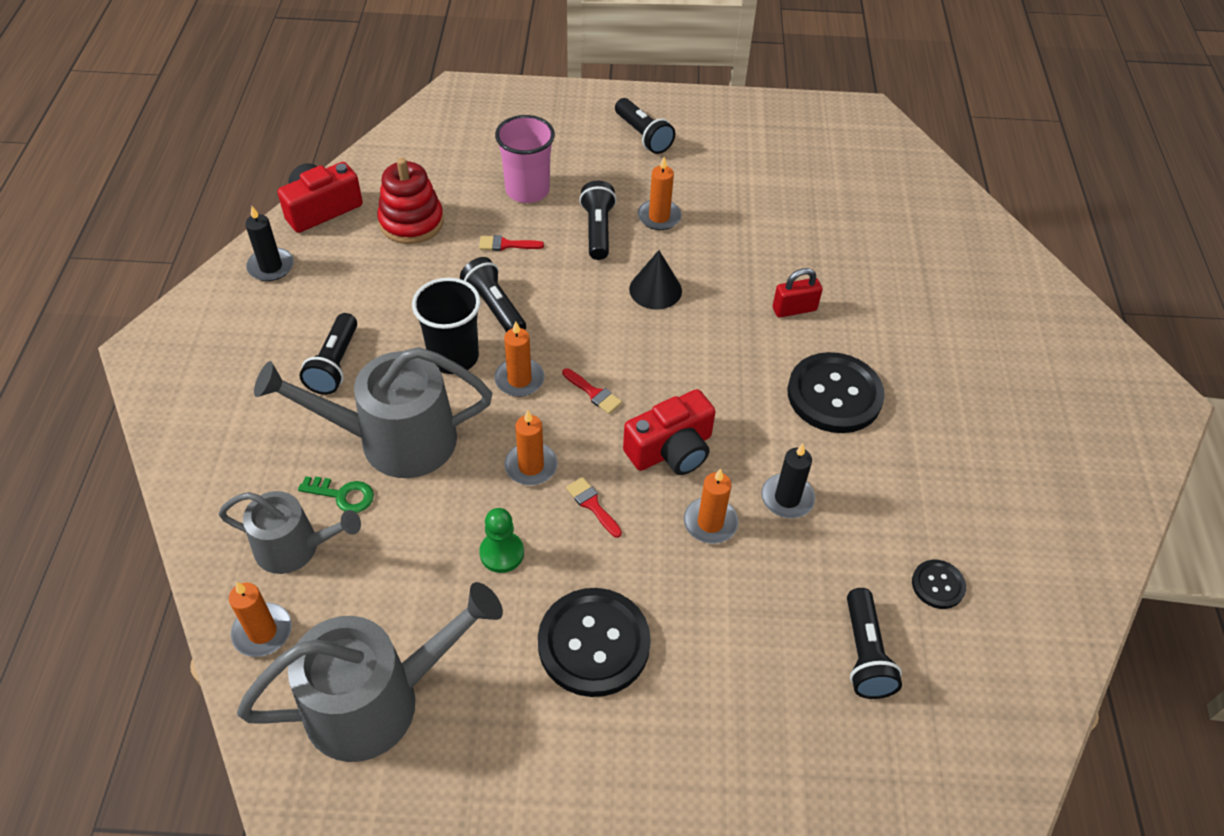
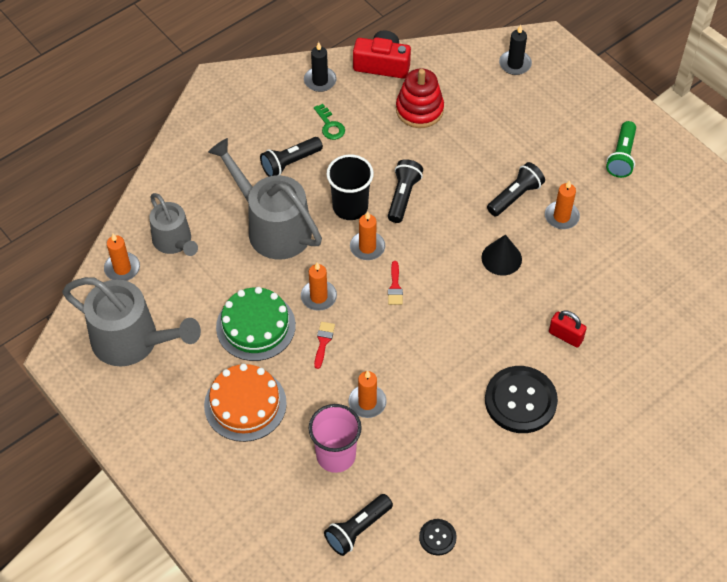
camera: 50 degrees right, 5 degrees up
green key [298,476,374,513] -> green key moved to [314,104,345,140]
red brush [479,235,544,251] -> none
green pawn [479,508,524,573] -> green cake [216,287,296,361]
pink cup [495,115,555,203] -> pink cup moved to [309,404,362,473]
black button [538,588,651,697] -> orange cake [204,364,287,442]
black flashlight [615,98,675,154] -> green flashlight [606,121,636,178]
red camera [623,389,716,475] -> none
black candle [761,444,815,518] -> black candle moved to [499,25,532,75]

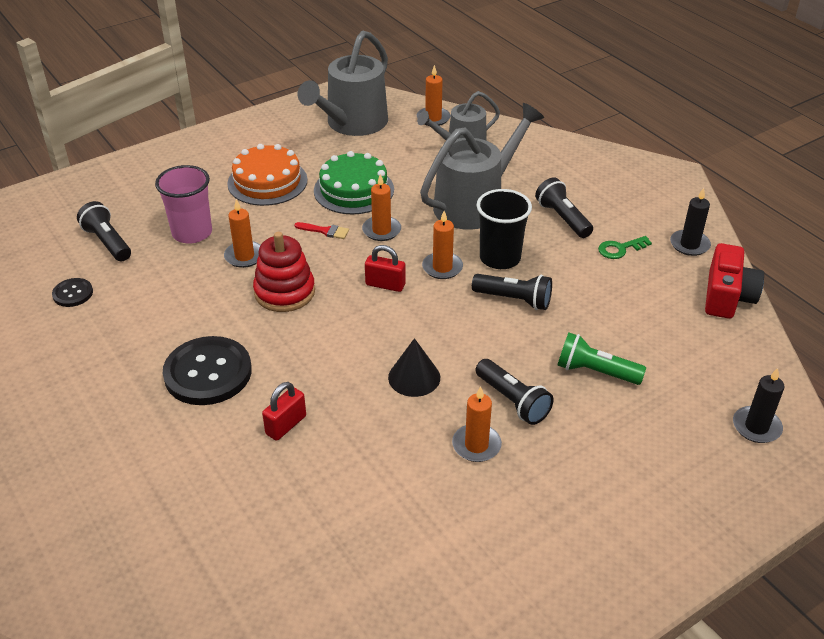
camera: 95 degrees right, 15 degrees down
red brush [388,261,403,305] -> red padlock [365,245,405,292]
red stacking toy [396,68,444,128] -> red stacking toy moved to [253,232,315,312]
green flashlight [606,121,636,178] -> green flashlight moved to [558,333,646,385]

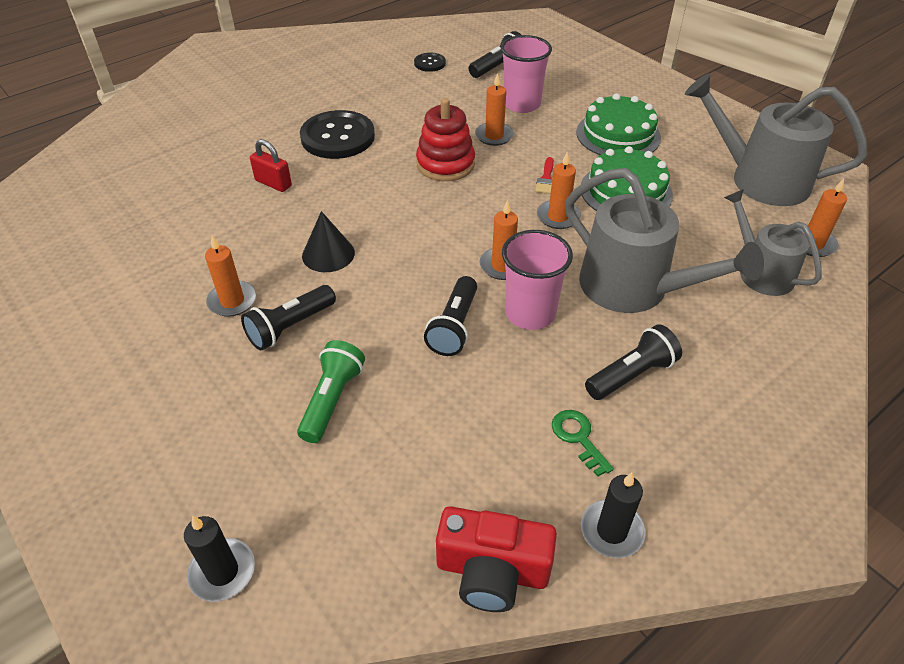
camera: 85 degrees right, 5 degrees up
orange cake [227,144,308,206] -> green cake [576,93,661,155]
red padlock [365,245,405,292] -> none
black cup [476,189,532,269] -> pink cup [502,230,573,330]

